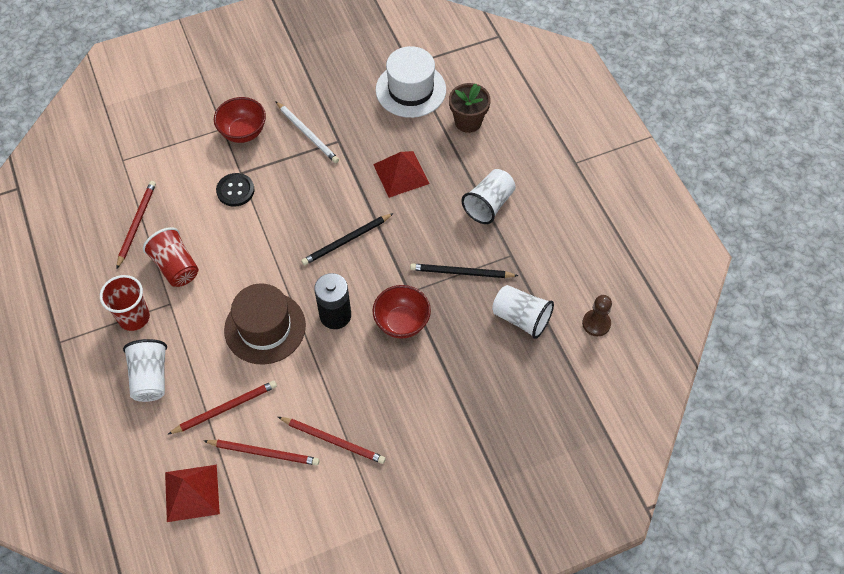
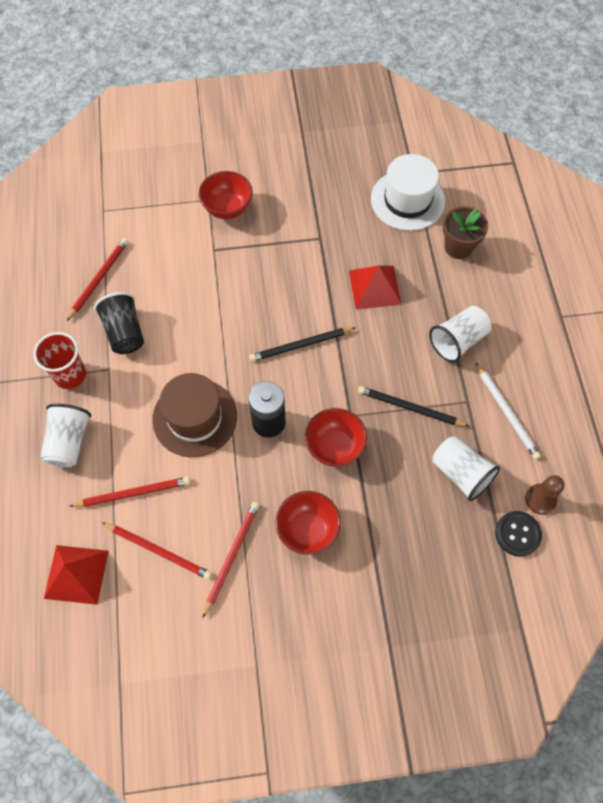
camera: 15 degrees right, 5 degrees up
red cup [143,227,199,287] -> black cup [94,292,144,354]
black button [216,173,255,207] -> black button moved to [495,511,542,557]
white pencil [275,101,339,163] -> white pencil moved to [476,363,541,459]
red pencil [278,417,386,464] -> red pencil turned 105 degrees counterclockwise [203,502,259,618]
none -> red bowl [275,491,341,555]

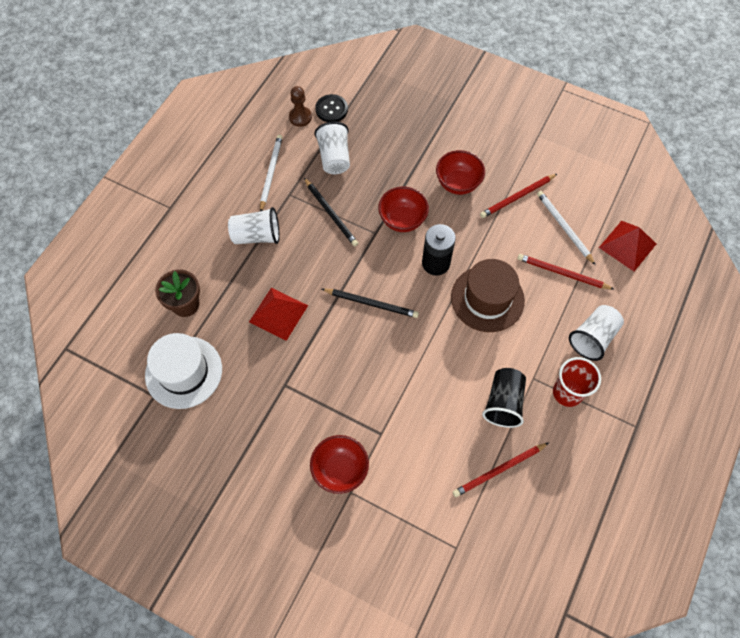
camera: 145 degrees left, 0 degrees up
red pencil [102,522,212,579] -> white pencil [537,191,595,265]

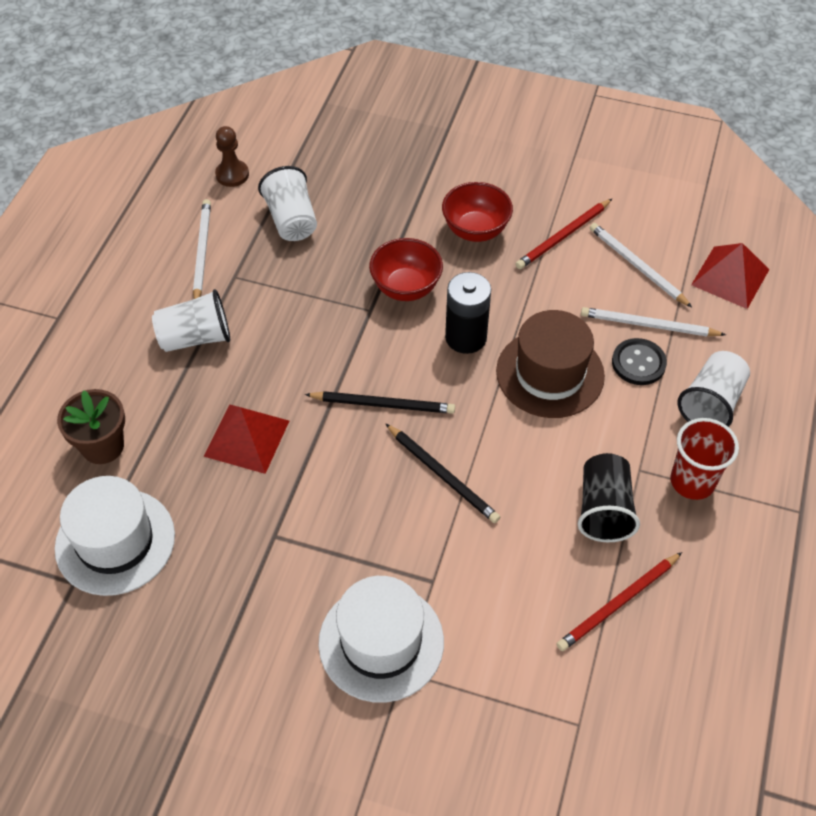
camera: 10 degrees left, 10 degrees down
black pencil [304,178,358,246] -> black pencil moved to [386,424,500,523]
red bowl [310,435,369,494] -> white hat [318,576,444,703]
black button [315,94,348,122] -> black button moved to [612,338,667,385]
red pencil [517,254,615,290] -> white pencil [581,307,726,336]

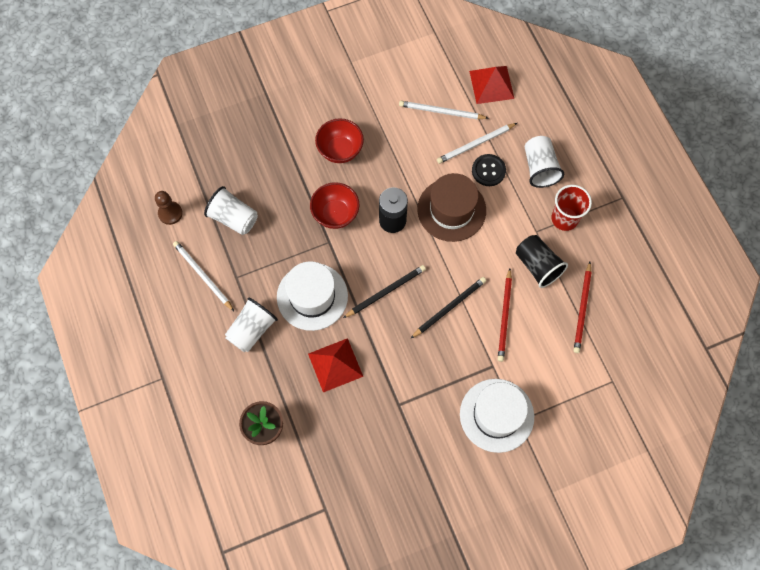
camera: 40 degrees left, 15 degrees up
white hat [55,476,175,596] -> white hat moved to [277,261,348,331]
black pencil [386,424,500,523] -> black pencil turned 45 degrees counterclockwise [410,277,486,339]
red pencil [516,199,612,269] -> red pencil moved to [498,269,512,362]

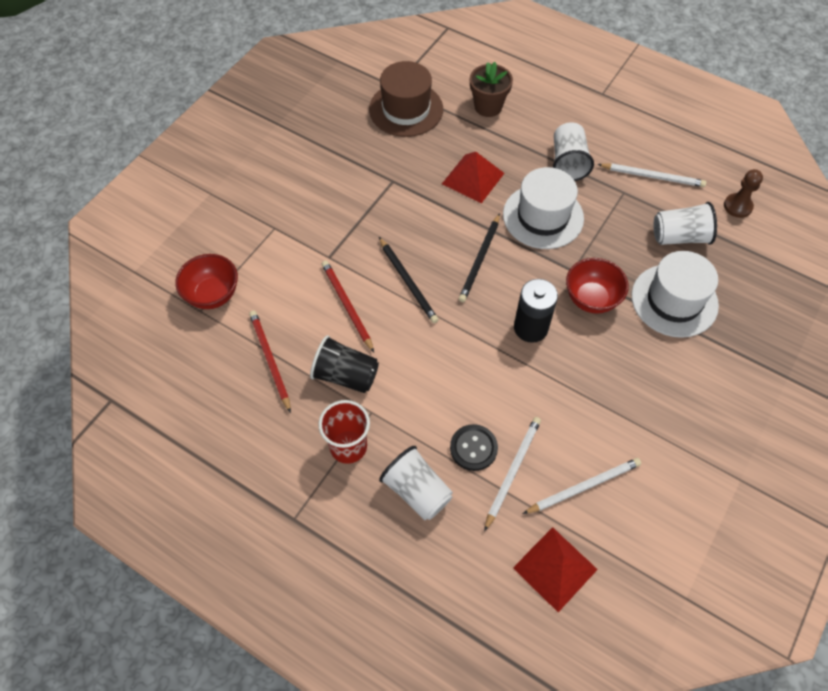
camera: 145 degrees right, 10 degrees down
red bowl [315,118,364,163] -> red bowl moved to [175,254,238,309]
black pencil [410,277,486,339] -> black pencil turned 45 degrees counterclockwise [379,237,439,323]
brown hat [417,173,486,242] -> brown hat moved to [369,61,443,137]
white hat [460,379,534,453] -> white hat moved to [631,251,719,338]

